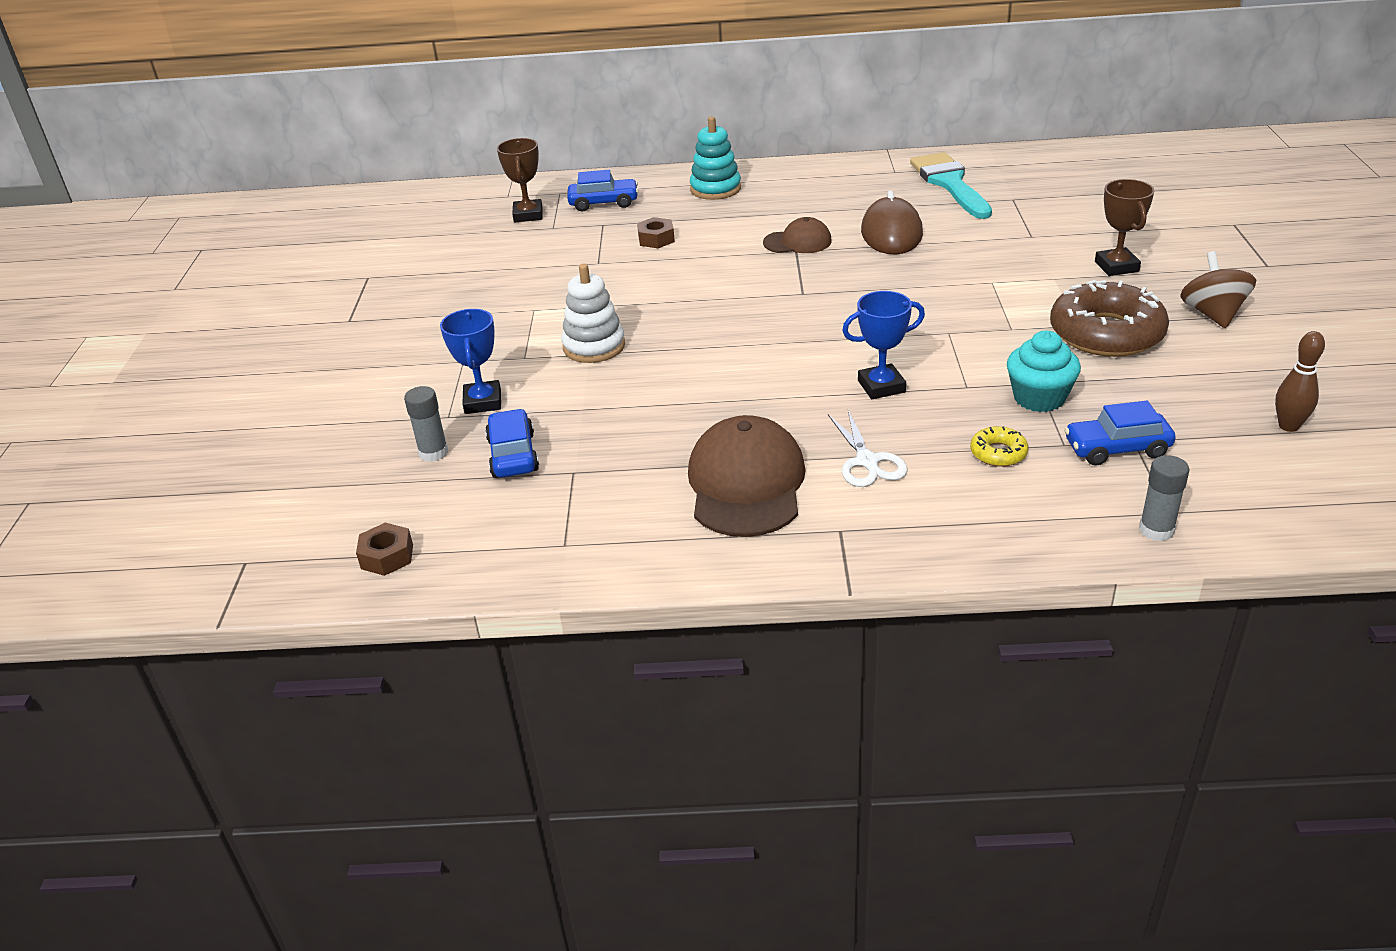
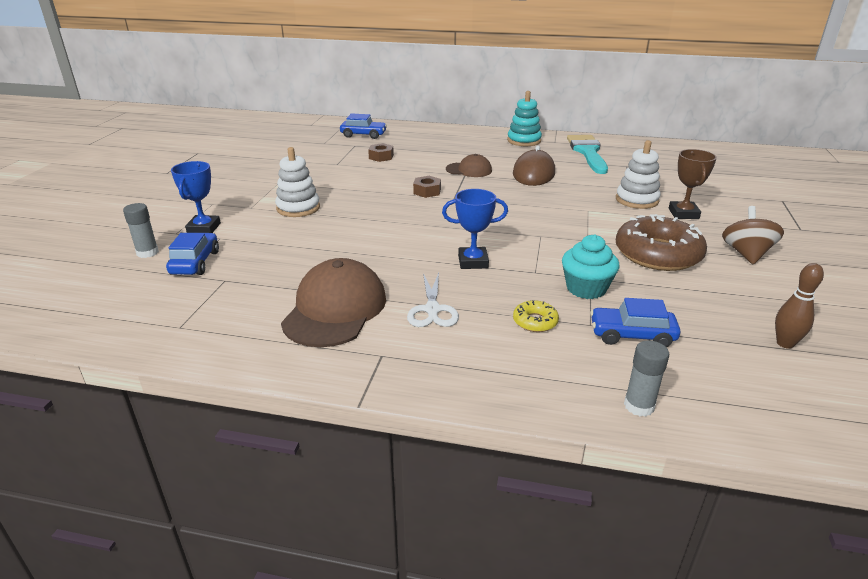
camera: 10 degrees right, 5 degrees down
brown nut [356,523,413,576] -> brown nut moved to [413,176,441,198]
brown trophy [497,138,543,223] -> none
turquoise stacking toy [690,116,741,200] -> turquoise stacking toy moved to [507,91,542,146]
none -> white stacking toy [616,140,661,209]

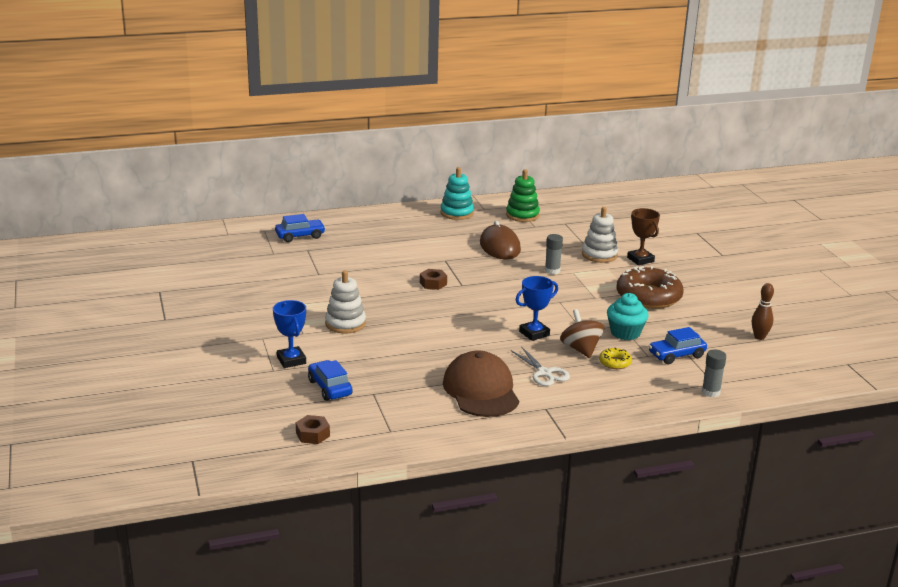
camera: 30 degrees left, 5 degrees down
grey glue stick [123,203,159,258] -> grey glue stick moved to [545,234,563,274]
brown nut [368,143,394,162] -> brown nut moved to [296,415,330,444]
brown cap [446,154,492,177] -> none
turquoise brush [567,135,608,174] -> green stacking toy [506,169,540,222]
brown spinning top [722,206,784,264] -> brown spinning top moved to [560,309,604,358]

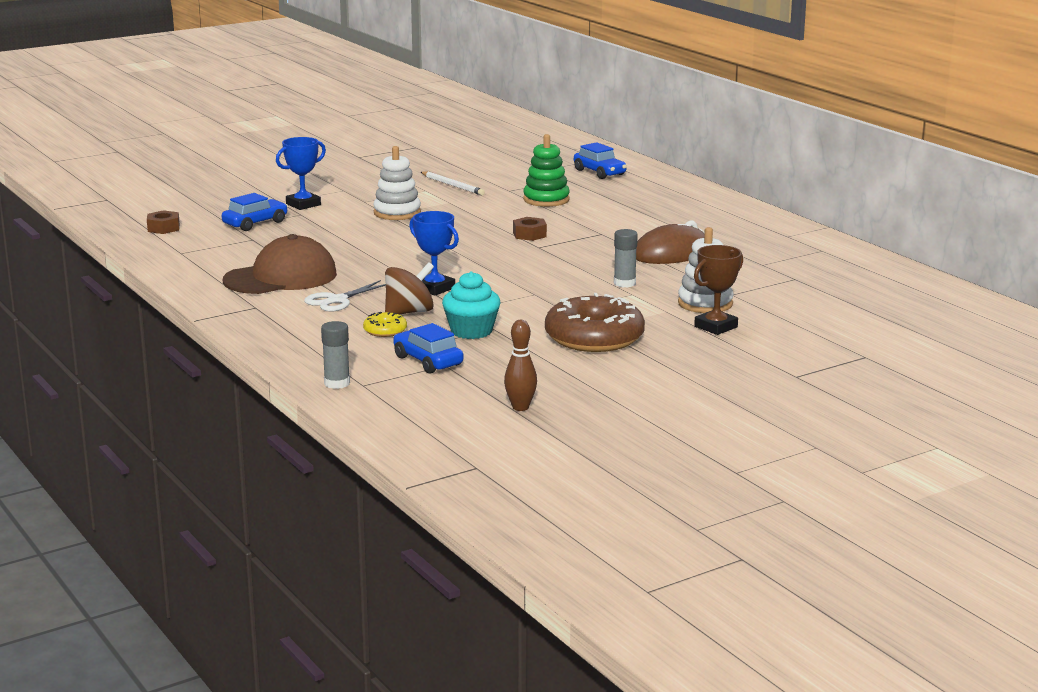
camera: 75 degrees right, 5 degrees down
turquoise stacking toy [440,167,474,220] -> none
green stacking toy [506,169,540,222] -> green stacking toy moved to [523,134,570,207]
none -> white pencil [421,172,485,195]

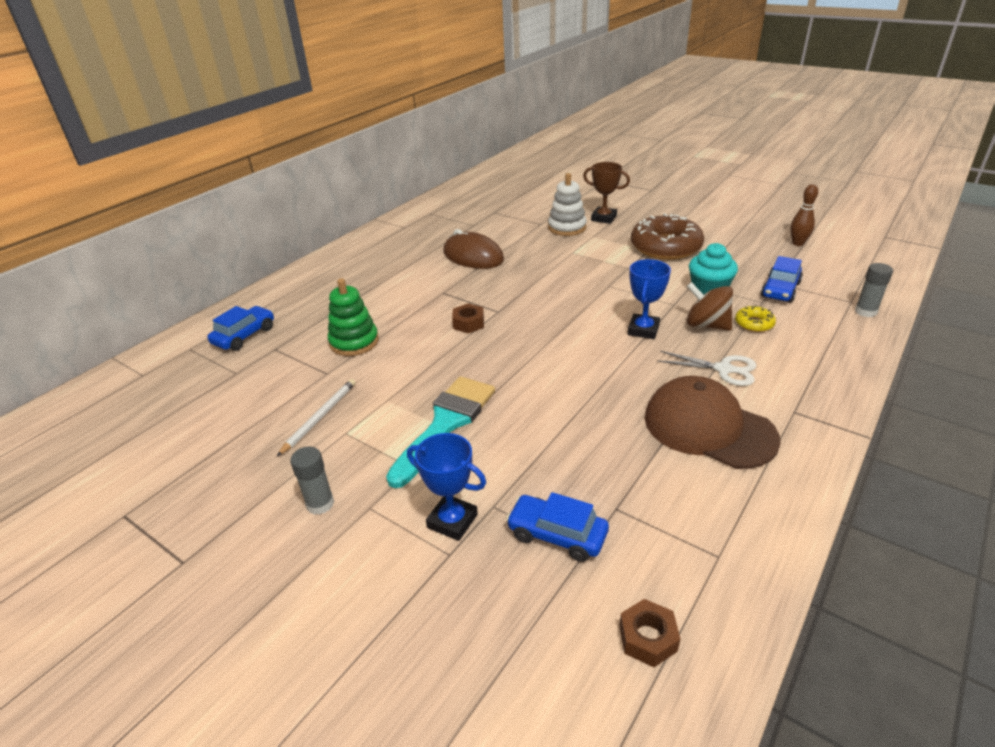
camera: 110 degrees left, 15 degrees up
white stacking toy [373,146,421,220] -> turquoise brush [386,376,495,488]
grey glue stick [614,229,638,288] -> grey glue stick moved to [290,447,334,515]

